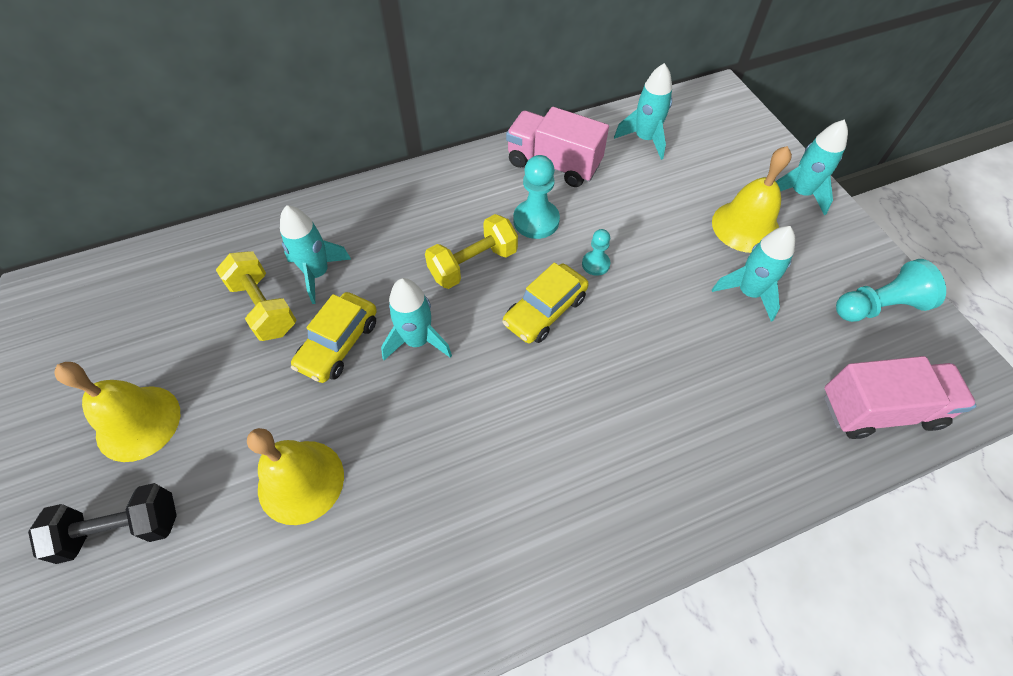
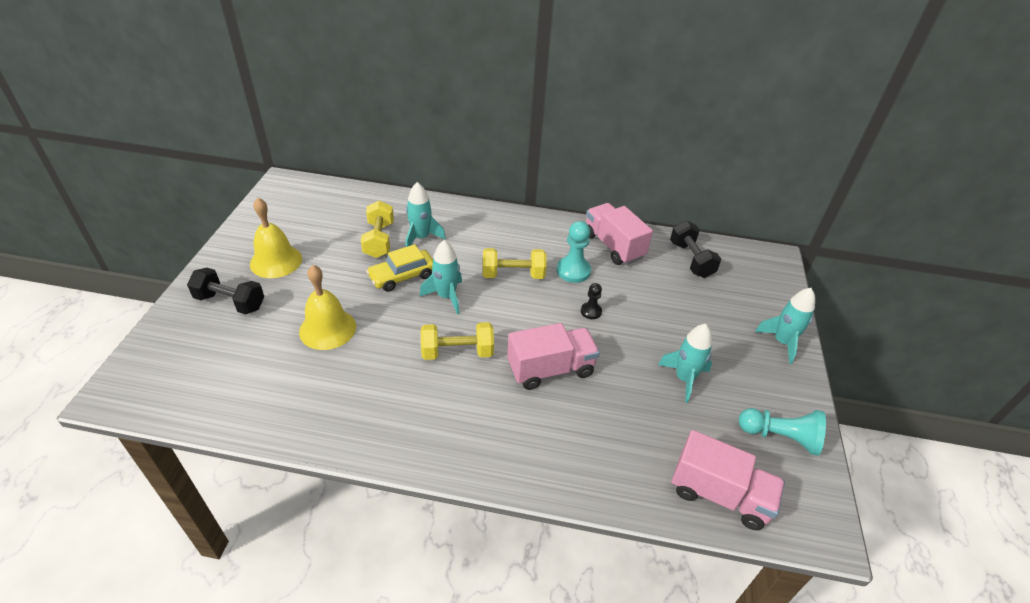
camera: 30 degrees right, 15 degrees down
yellow car [502,262,589,343] -> none
turquoise pawn [582,229,610,276] -> black pawn [581,283,602,319]
turquoise rocket [614,63,672,160] -> black dumbbell [670,220,721,278]
yellow bell [712,146,792,253] -> none
none -> yellow dumbbell [421,322,494,360]
none -> pink truck [507,323,600,390]

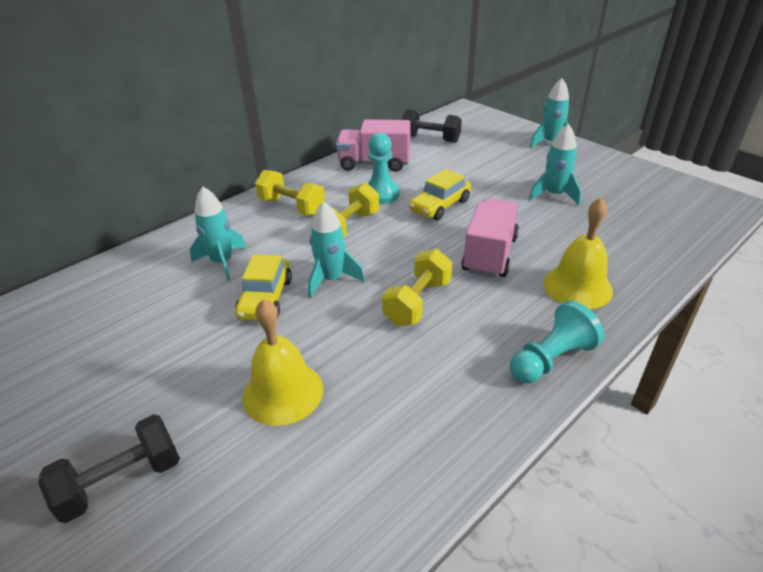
camera: 50 degrees left, 5 degrees down
yellow bell [250,198,302,278] -> yellow bell moved to [544,198,613,309]
yellow dumbbell [361,201,394,258] -> yellow dumbbell moved to [255,170,325,216]
black pawn [581,283,602,319] -> yellow car [409,169,471,220]
pink truck [671,430,785,530] -> none
turquoise pawn [739,408,826,456] -> turquoise pawn moved to [510,301,604,383]

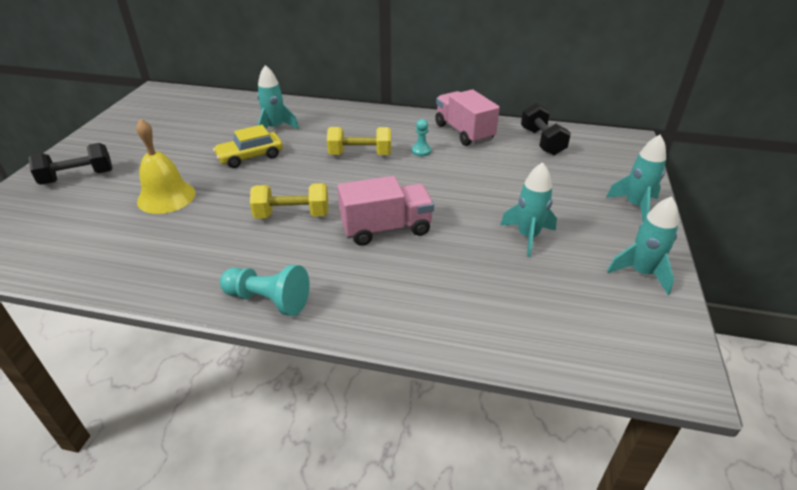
camera: 55 degrees right, 0 degrees up
black dumbbell [38,414,180,523] -> black dumbbell turned 45 degrees counterclockwise [28,143,113,185]
yellow dumbbell [255,170,325,216] -> none
turquoise rocket [308,201,365,298] -> turquoise rocket moved to [607,196,679,295]
turquoise pawn [368,133,400,204] -> turquoise pawn [412,119,431,156], size x0.58
yellow car [409,169,471,220] -> none
yellow bell [544,198,613,309] -> none

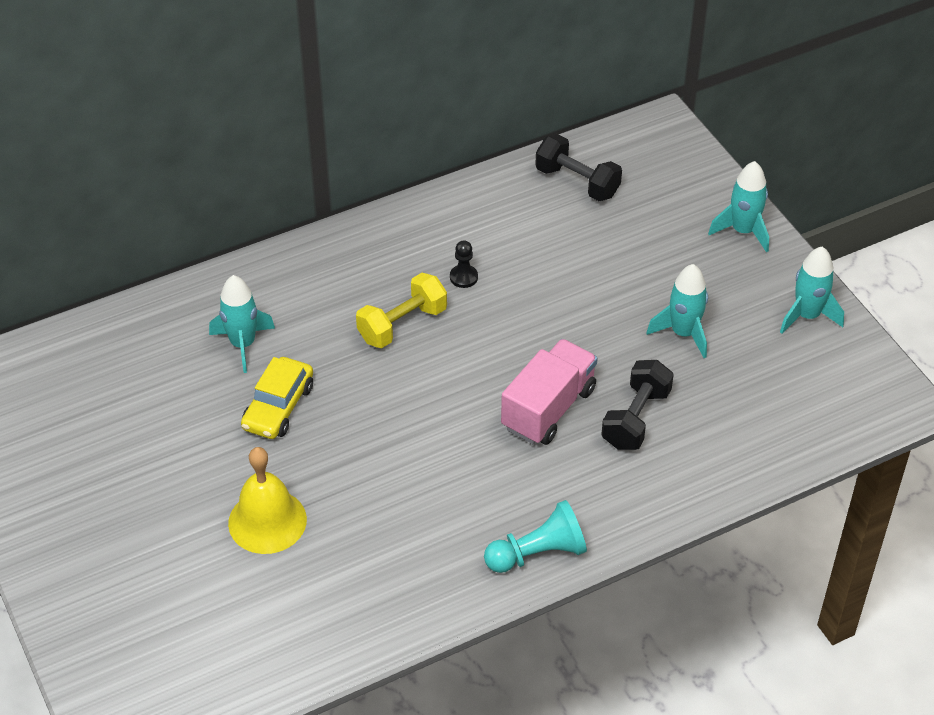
camera: 40 degrees left, 10 degrees up
black dumbbell [28,143,113,185] -> black dumbbell moved to [601,360,674,450]
yellow dumbbell [250,183,328,219] -> none
turquoise pawn [412,119,431,156] -> black pawn [450,241,478,288]
pink truck [435,90,500,146] -> none

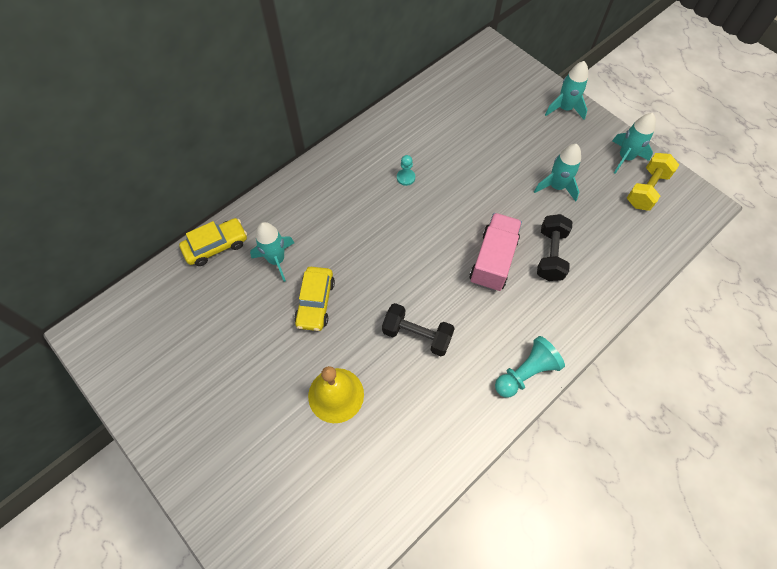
camera: 15 degrees left, 15 degrees up
yellow dumbbell [356,273,447,348] -> yellow dumbbell moved to [627,153,679,211]
black pawn [450,241,478,288] -> turquoise pawn [397,155,415,186]
black dumbbell [535,134,622,201] -> black dumbbell moved to [382,303,455,356]
none -> yellow car [179,218,247,266]

